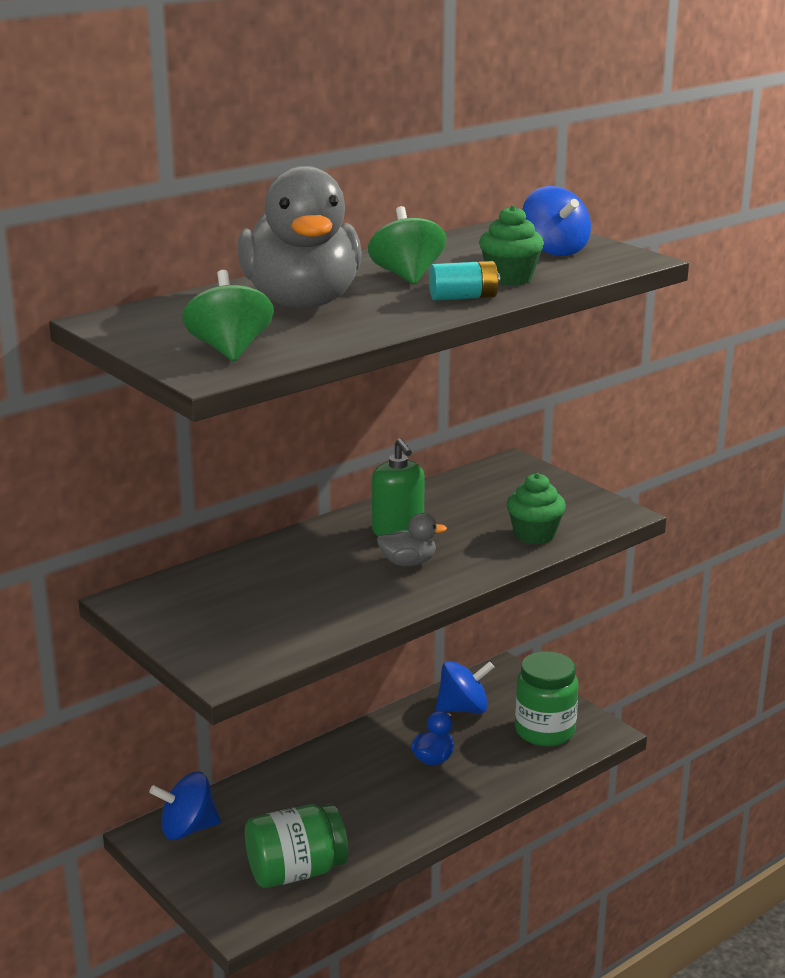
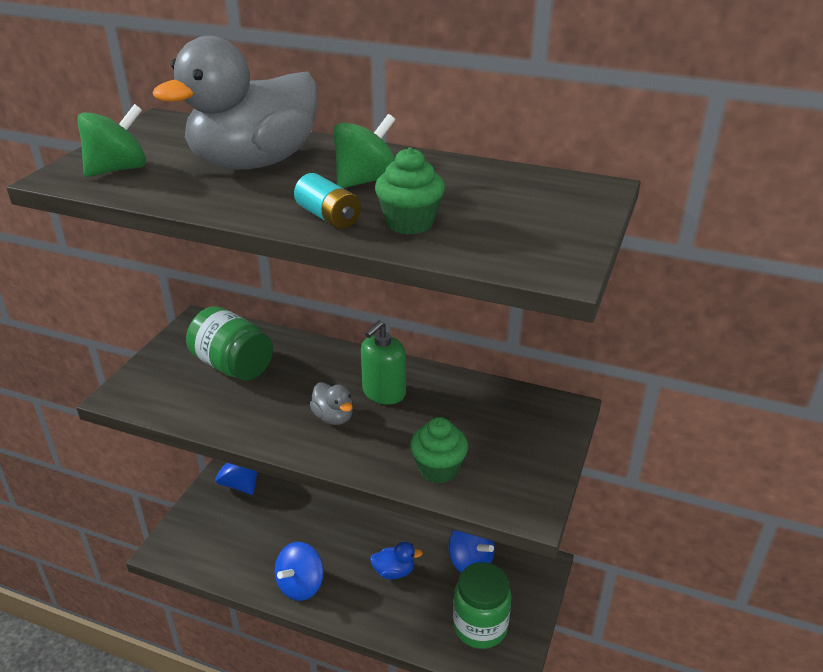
camera: 60 degrees right, 10 degrees up
green jar [245,804,348,888] -> green jar moved to [186,306,273,380]
blue spinning top [522,186,591,256] -> blue spinning top moved to [275,542,324,601]

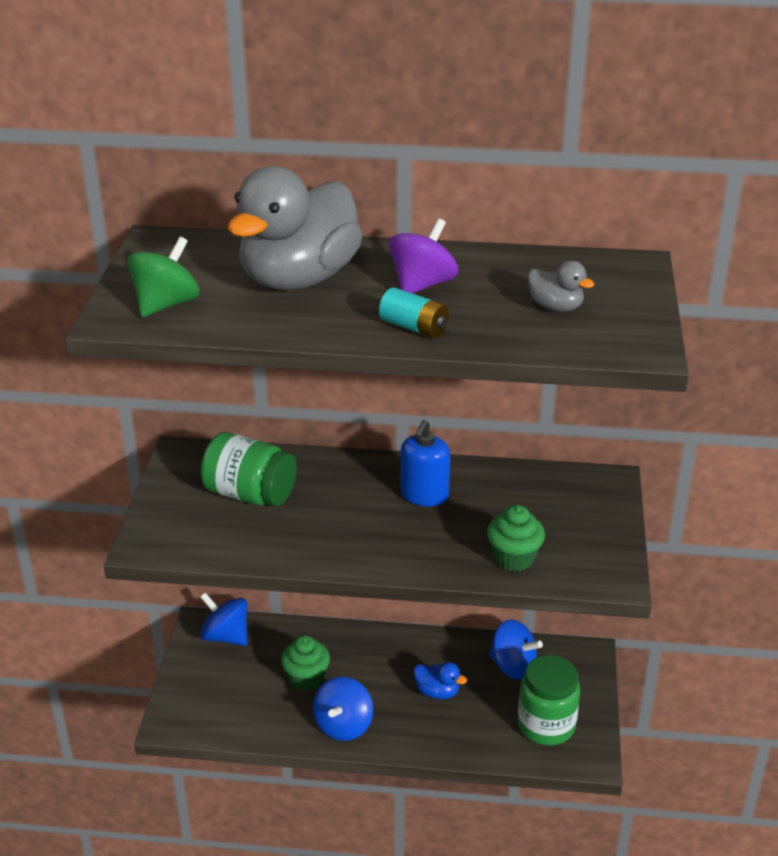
camera: 15 degrees left, 0 degrees up
grey duck [310,382,353,425] -> grey duck moved to [528,261,594,312]
green spinning top [333,114,395,188] -> purple spinning top [389,219,458,294]
green soap dispenser [361,321,406,404] -> blue soap dispenser [401,420,450,506]
blue duck [370,542,423,579] -> blue duck turned 45 degrees clockwise [414,662,467,699]
green cupcake [375,147,445,234] -> green cupcake moved to [281,635,330,691]

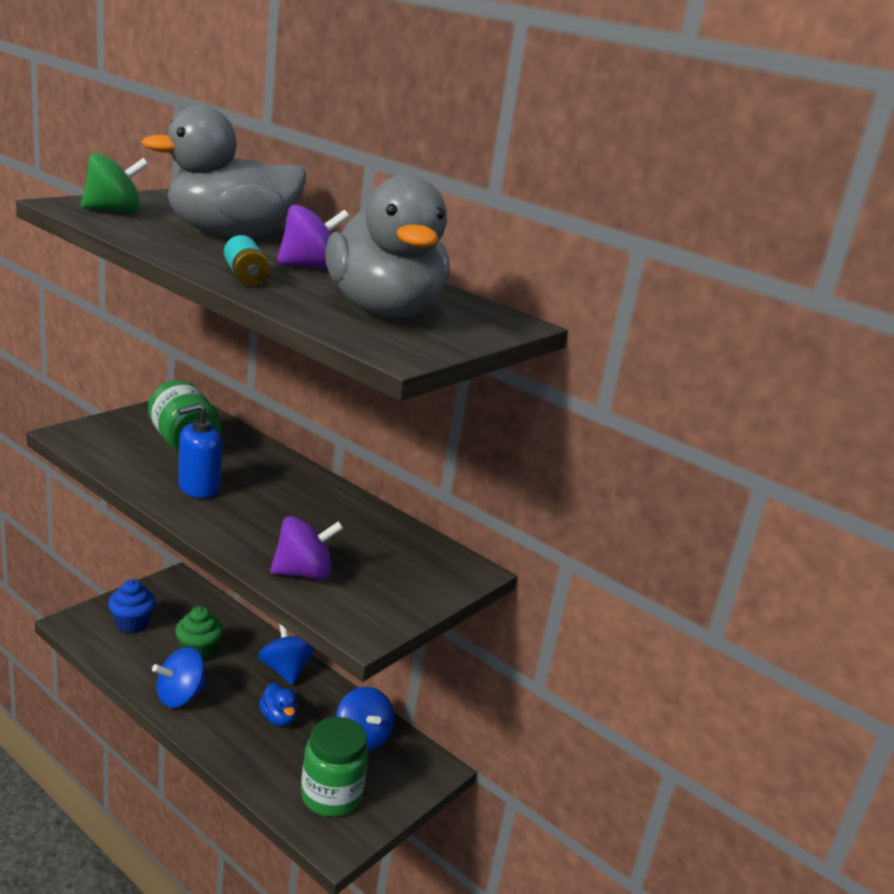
camera: 30 degrees right, 10 degrees down
blue spinning top [200,593,248,646] -> blue spinning top moved to [258,624,315,686]
blue soap dispenser [401,420,450,506] -> blue soap dispenser moved to [178,403,222,498]
green cupcake [487,505,545,572] -> purple spinning top [270,516,344,580]
grey duck [528,261,594,312] -> grey duck [325,175,450,318], size x2.44
none -> blue cupcake [108,579,156,633]

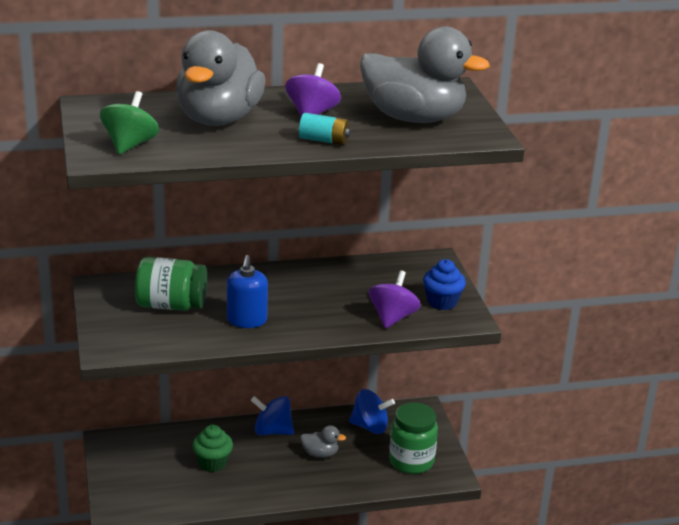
camera: 50 degrees left, 5 degrees up
blue cupcake [108,579,156,633] -> blue cupcake moved to [423,259,466,310]
blue spinning top [152,647,207,708] -> none
blue duck [259,683,298,726] -> grey duck [300,425,346,458]

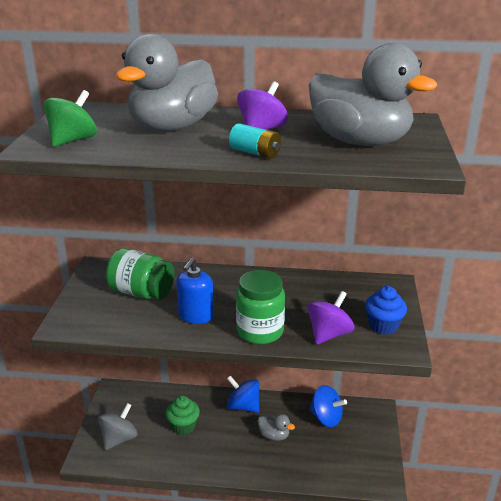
camera: 20 degrees right, 0 degrees up
green jar [389,402,438,474] -> green jar moved to [236,270,285,344]
none -> grey spinning top [98,403,137,450]

